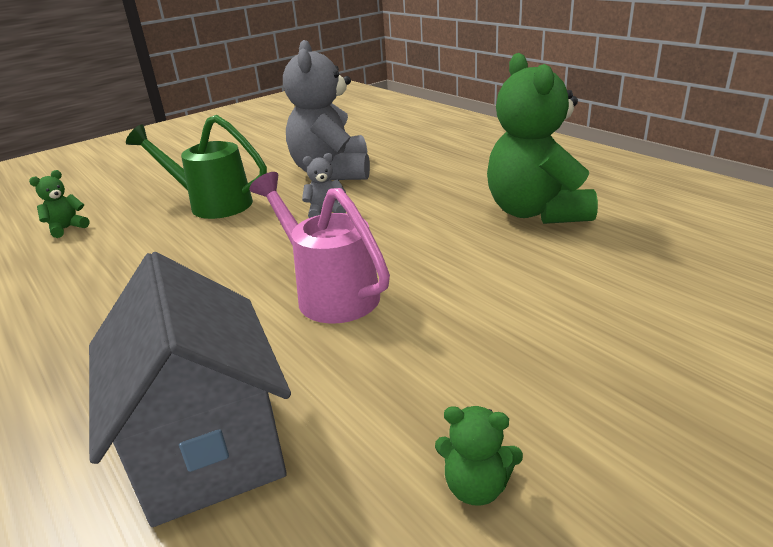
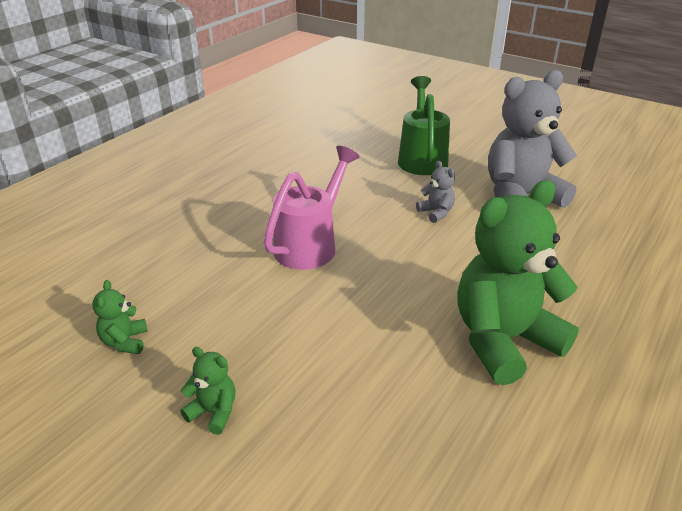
camera: 70 degrees right, 5 degrees up
green teddy bear [29,170,90,238] -> green teddy bear moved to [180,347,236,435]
grey house [89,252,291,527] -> none

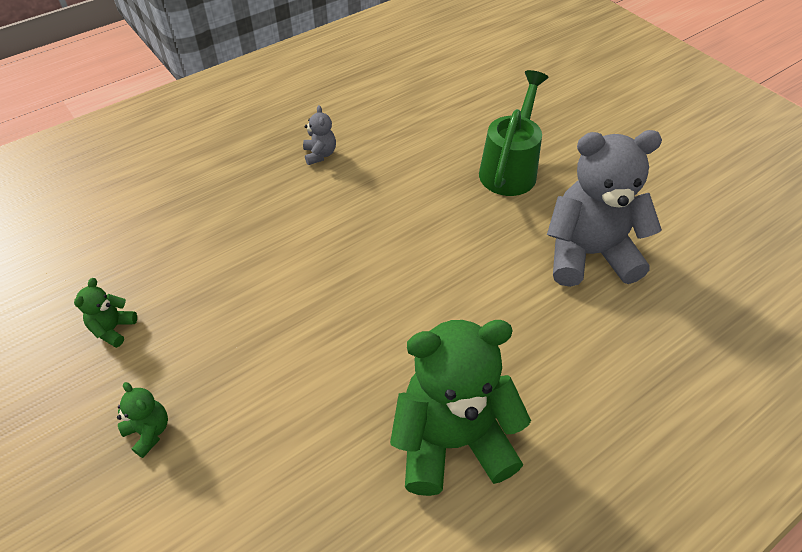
camera: 20 degrees right, 15 degrees up
pink watering can [264,146,360,270] -> none
grey teddy bear [416,161,455,223] -> grey teddy bear moved to [303,105,336,165]

